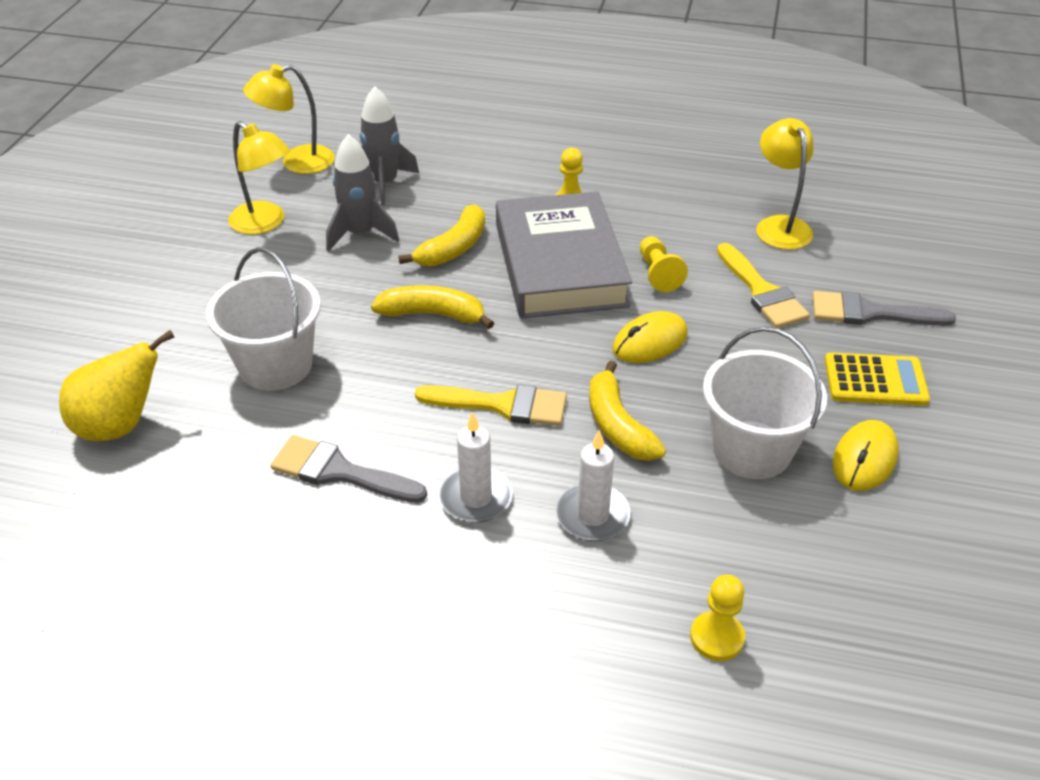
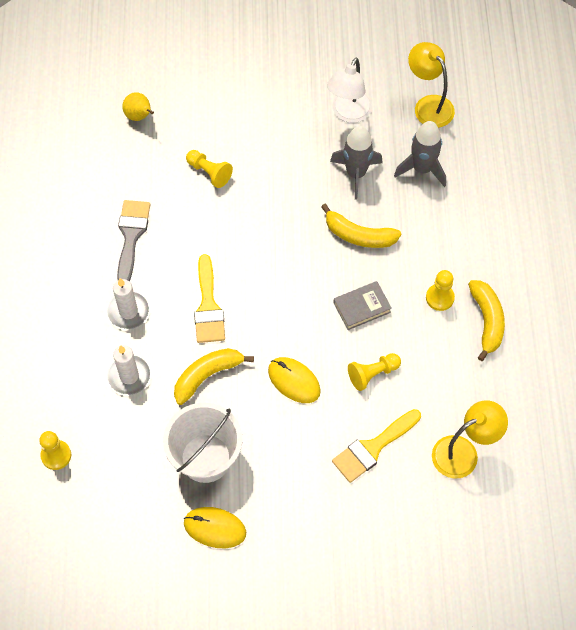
camera: 75 degrees right, 20 degrees up
yellow pear [59,330,175,441] -> yellow pear [122,92,154,121], size x0.60
white bucket [206,247,321,391] -> yellow pawn [186,150,233,188]
yellow lamp [228,121,290,235] -> white lamp [327,58,372,123]
yellow banana [371,285,494,329] -> yellow banana moved to [468,280,505,361]
grey book [496,191,632,319] -> grey book [334,281,392,330], size x0.42
grey brush [813,291,956,326] -> none
yellow calculator [825,352,930,406] -> none

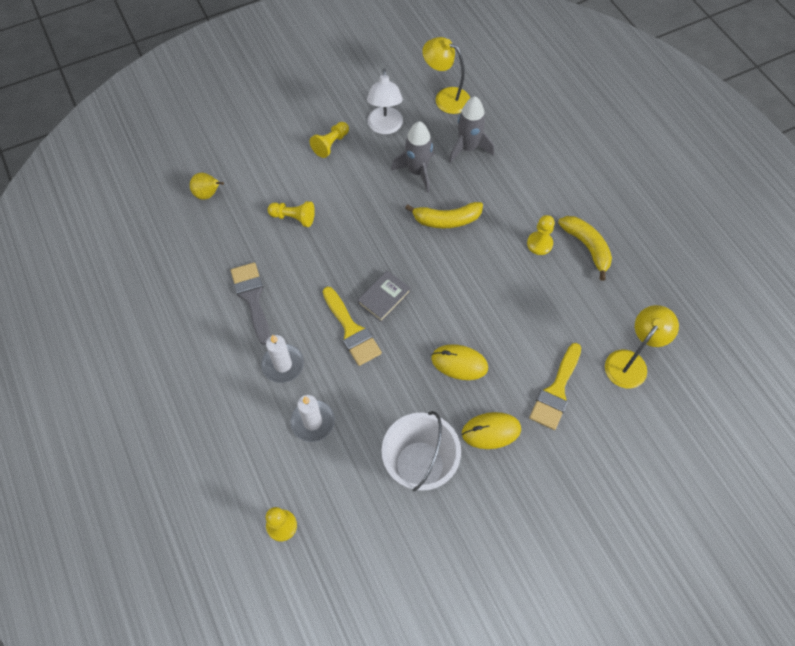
camera: 25 degrees left, 0 degrees up
yellow banana [174,348,254,405] -> none
yellow mouse [184,507,246,548] -> yellow mouse moved to [462,412,521,449]
grey book [334,281,392,330] -> grey book moved to [357,270,411,322]
yellow pawn [348,353,401,391] -> yellow pawn moved to [310,122,349,158]

